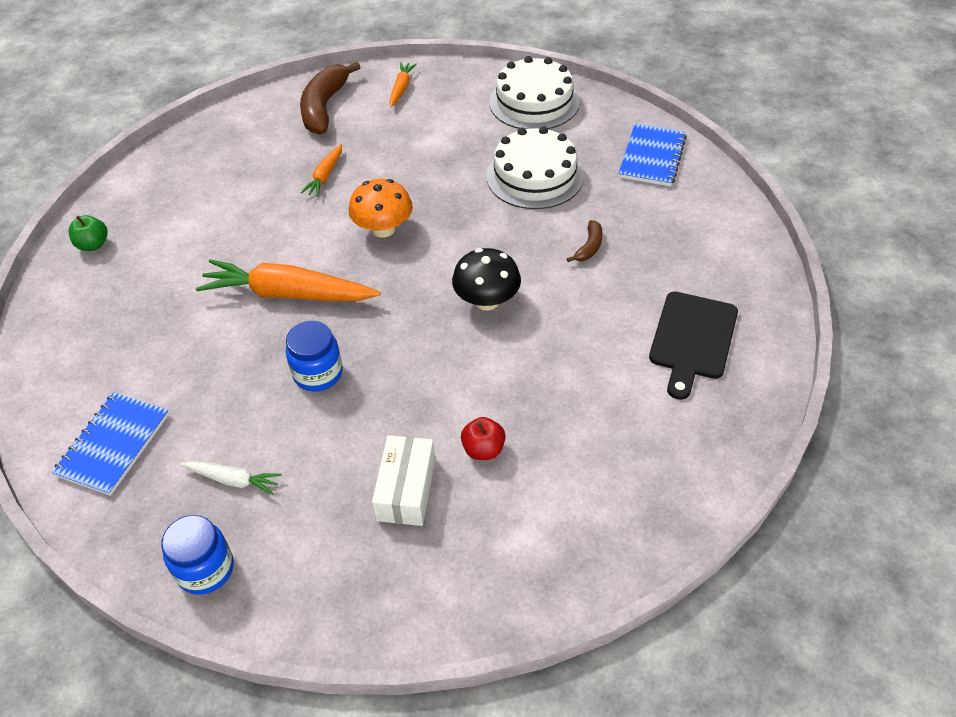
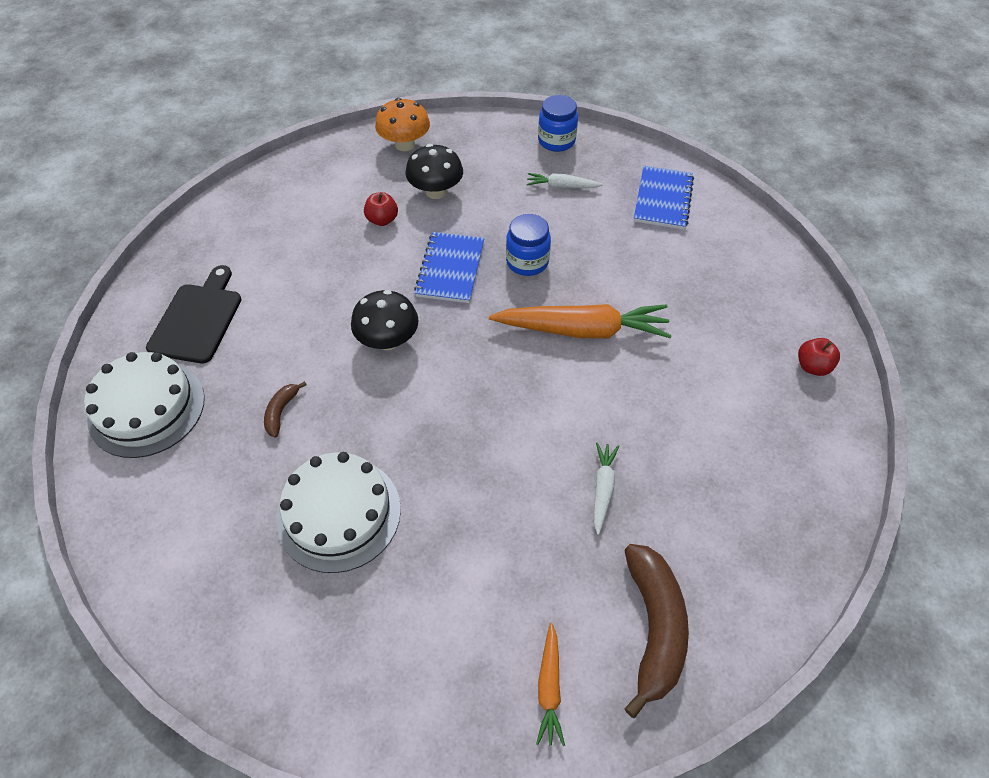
camera: 170 degrees right, 5 degrees up
green apple [69,215,108,251] -> red apple [798,338,840,376]
orange carrot [300,144,342,197] -> white carrot [594,442,619,535]
orange mushroom [349,179,413,237] -> orange mushroom moved to [375,98,430,151]
white box [372,435,435,526] -> black mushroom [406,144,463,199]
white cake [489,56,580,129] -> white cake moved to [84,352,205,458]
blue notebook [618,123,687,186] -> blue notebook moved to [414,232,484,303]

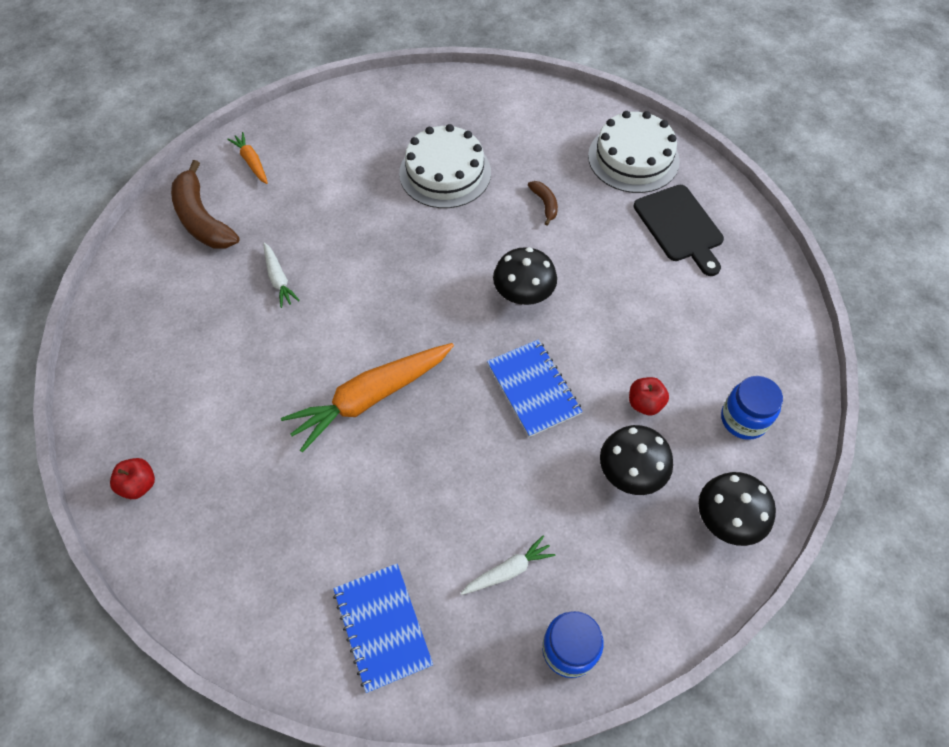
camera: 145 degrees right, 5 degrees up
orange mushroom [375,98,430,151] -> black mushroom [699,472,776,546]
blue jar [506,214,551,276] -> blue jar moved to [721,376,783,440]

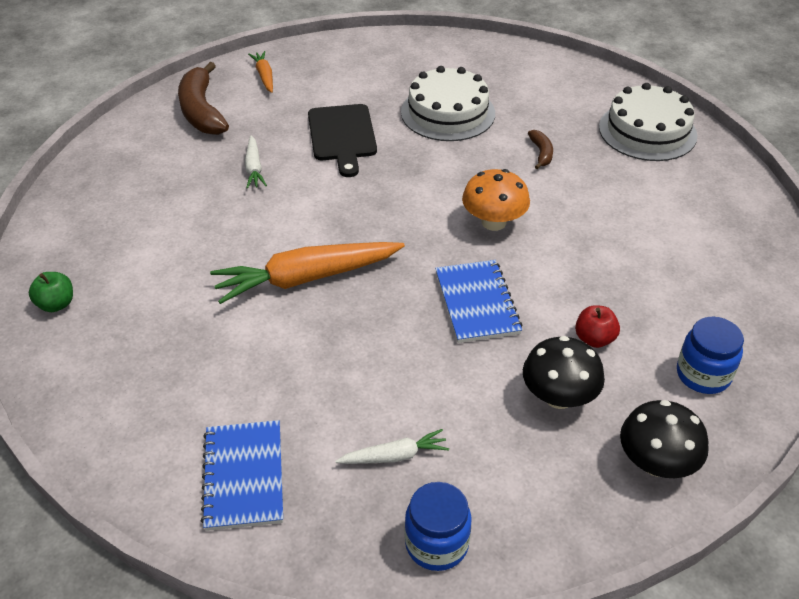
camera: 15 degrees right, 15 degrees down
red apple [110,458,155,499] -> green apple [29,272,73,312]
black mushroom [493,247,557,305] -> orange mushroom [462,169,530,231]
black cutting board [634,185,724,276] -> black cutting board moved to [308,104,377,177]

